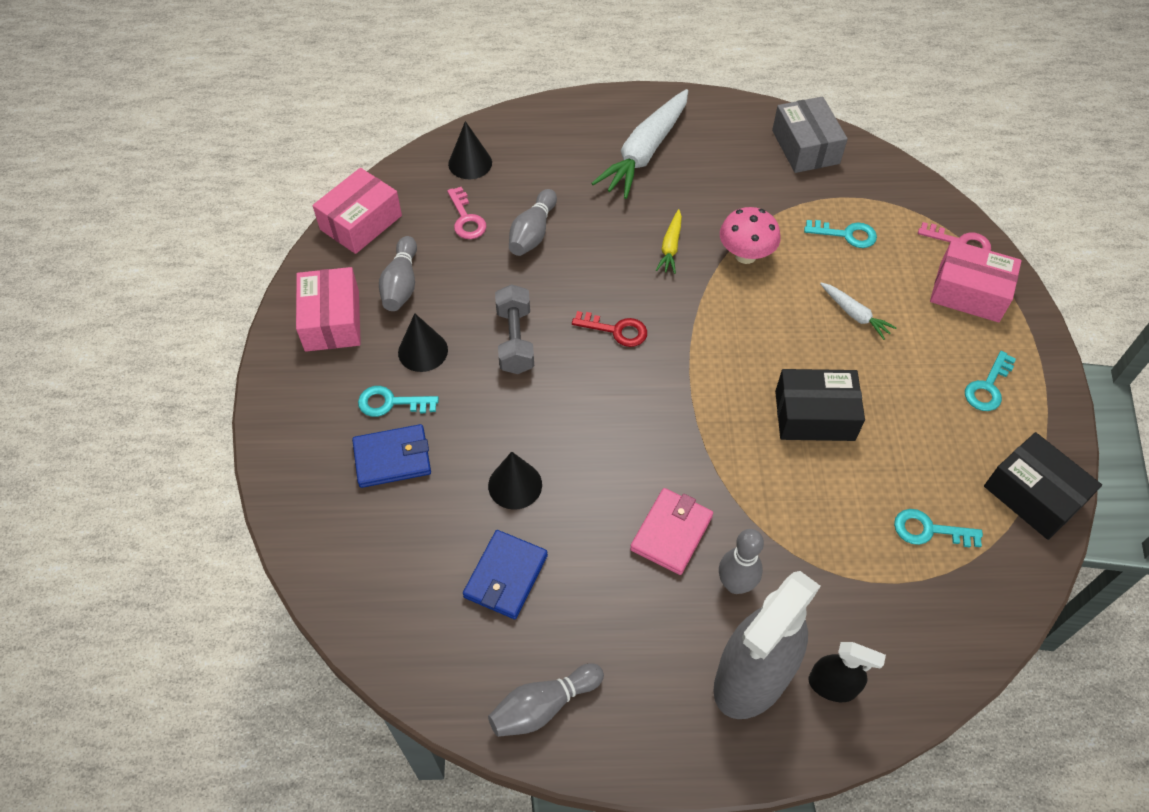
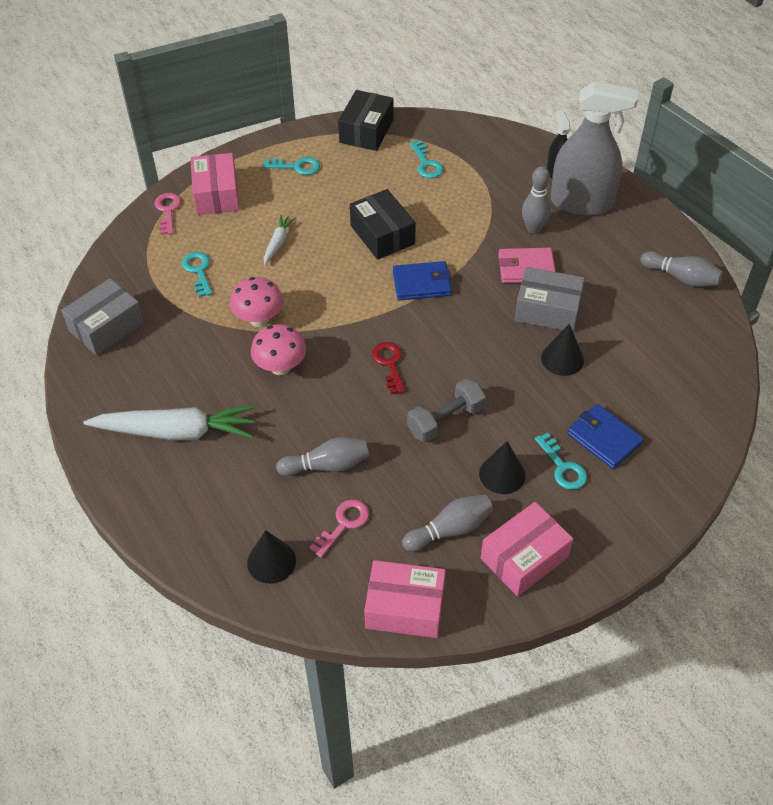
camera: 120 degrees left, 5 degrees down
blue wallet [463,530,548,619] -> blue wallet moved to [393,261,452,301]
yellow carrot [656,209,682,274] -> pink mushroom [251,324,306,375]
none -> grey box [515,267,585,332]

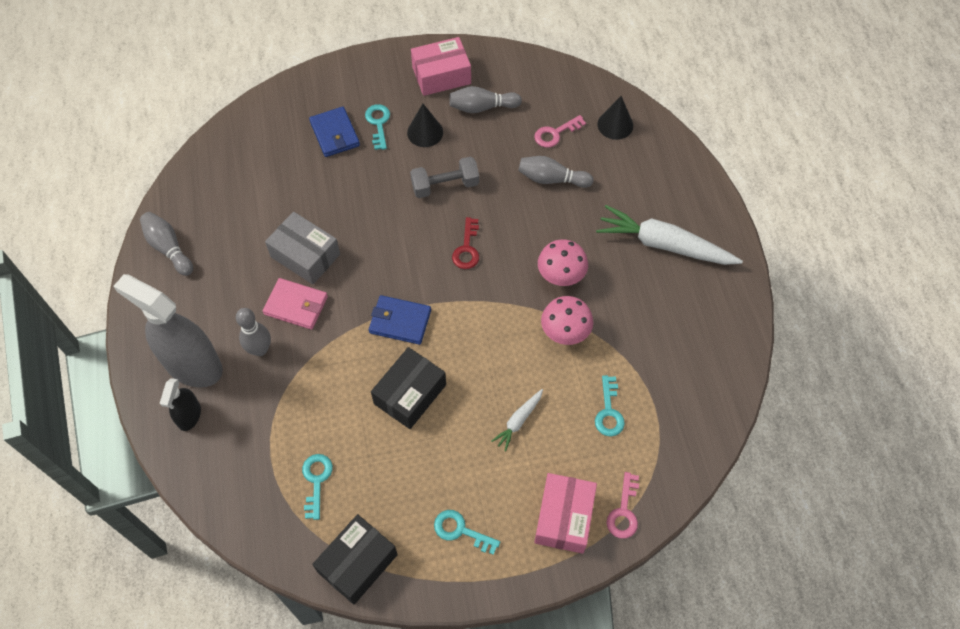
camera: 160 degrees left, 10 degrees up
grey box [61,278,144,356] -> none
black box [350,189,416,260] -> black box turned 45 degrees clockwise [371,347,446,429]
pink box [364,560,446,638] -> none
black cone [541,323,584,376] -> none

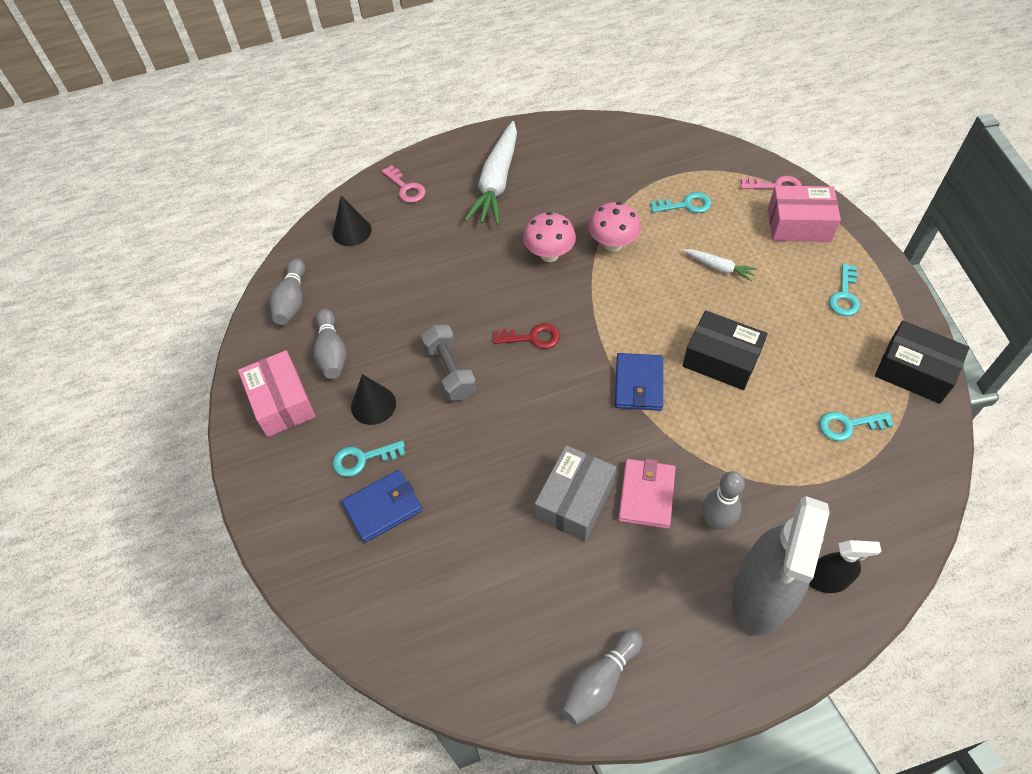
camera: 95 degrees left, 5 degrees down
grey bowling pin [518,156,593,188] -> grey bowling pin moved to [270,259,305,325]
pink key [534,115,586,148] -> pink key moved to [382,165,425,203]

